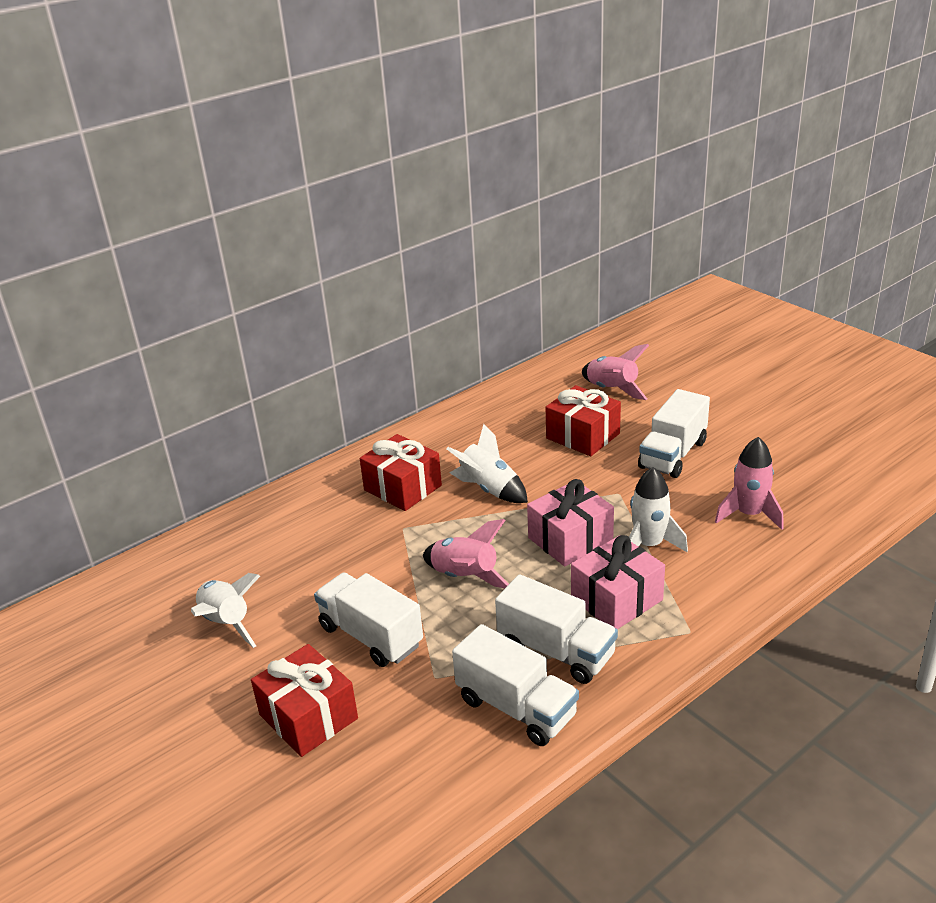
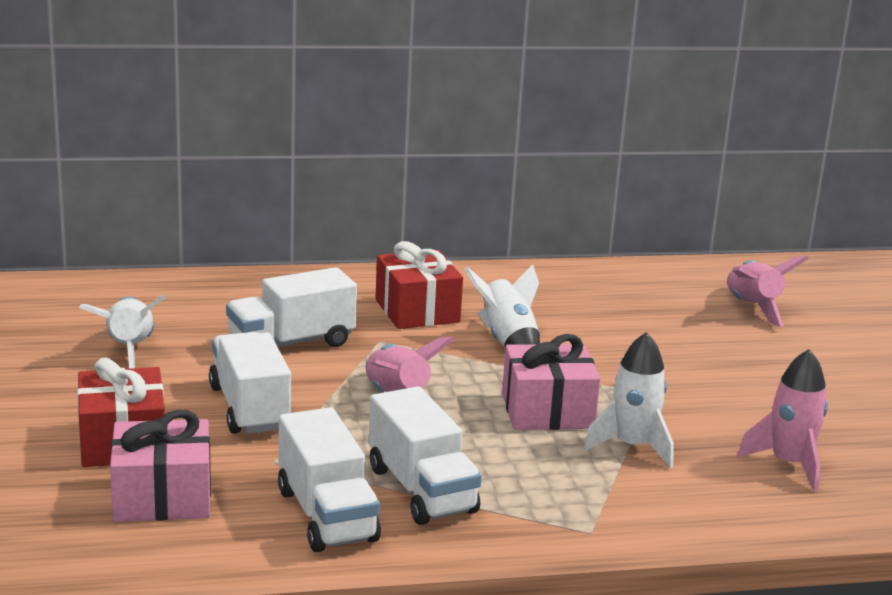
camera: 25 degrees right, 10 degrees down
red gift [546,385,621,456] -> none
pink gift [571,535,665,629] -> pink gift moved to [110,410,211,522]
white truck [638,389,710,478] -> white truck moved to [226,267,357,347]

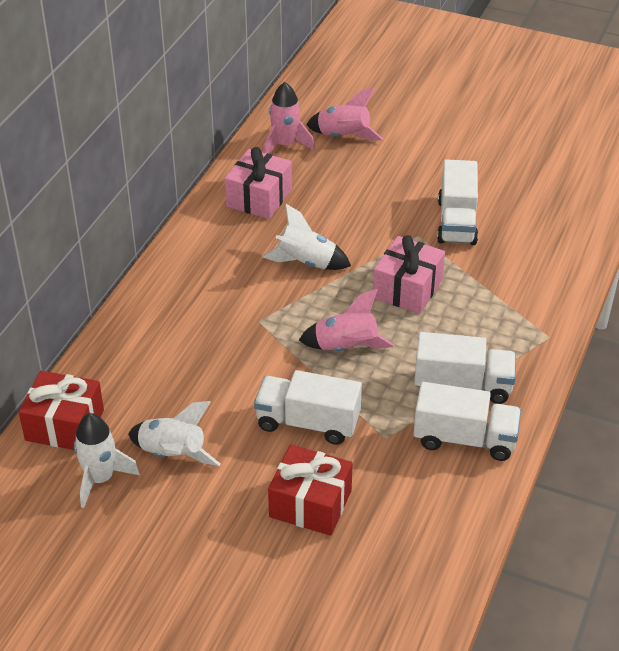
camera: 55 degrees left, 20 degrees up
pink gift [110,410,211,522] -> pink gift moved to [225,147,292,219]
white truck [226,267,357,347] -> white truck moved to [437,159,478,245]
red gift [375,241,463,329] -> red gift moved to [19,371,104,450]
white rocket [584,332,674,469] -> white rocket moved to [74,413,140,508]
pink rocket [737,349,828,492] -> pink rocket moved to [263,82,315,154]

